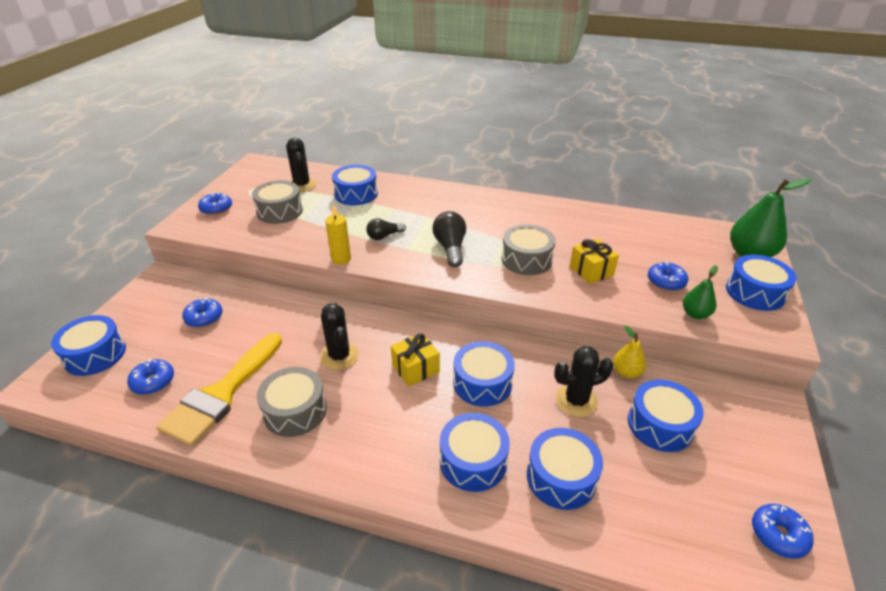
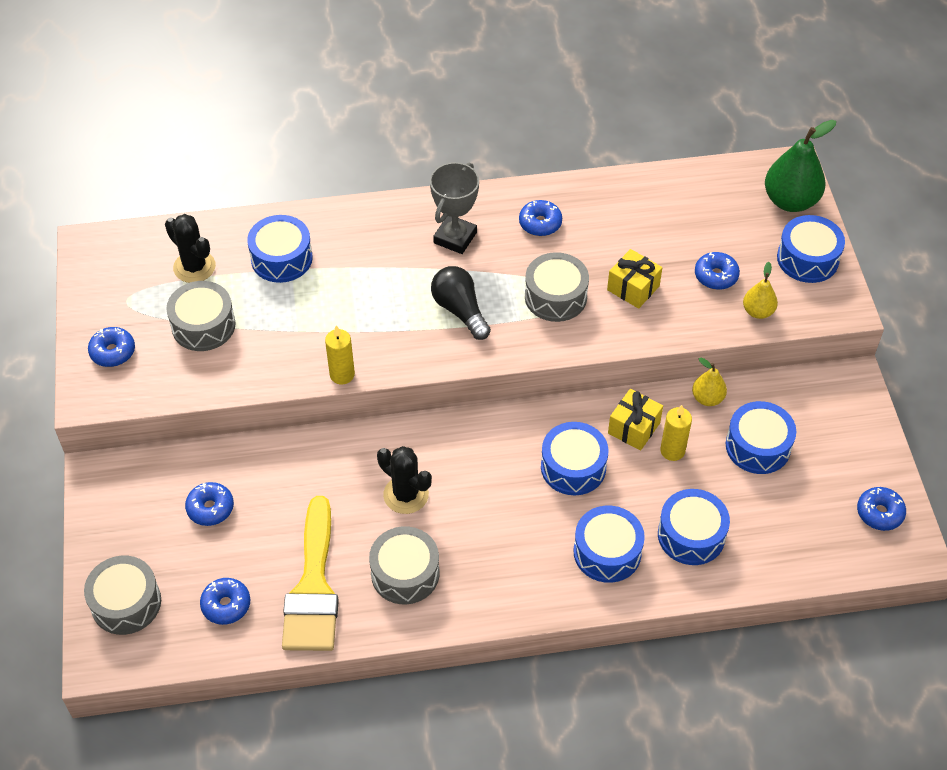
camera: 25 degrees left, 15 degrees up
blue drum [51,315,126,376] -> grey drum [84,556,161,635]
black light bulb [366,218,406,240] -> none
yellow gift [391,333,440,387] -> yellow gift moved to [608,389,663,451]
black cactus [554,346,613,417] -> yellow candle [660,405,692,461]
green pear [683,265,718,319] -> yellow pear [743,262,778,319]
none -> grey trophy [430,162,479,254]
none -> blue donut [519,200,562,236]

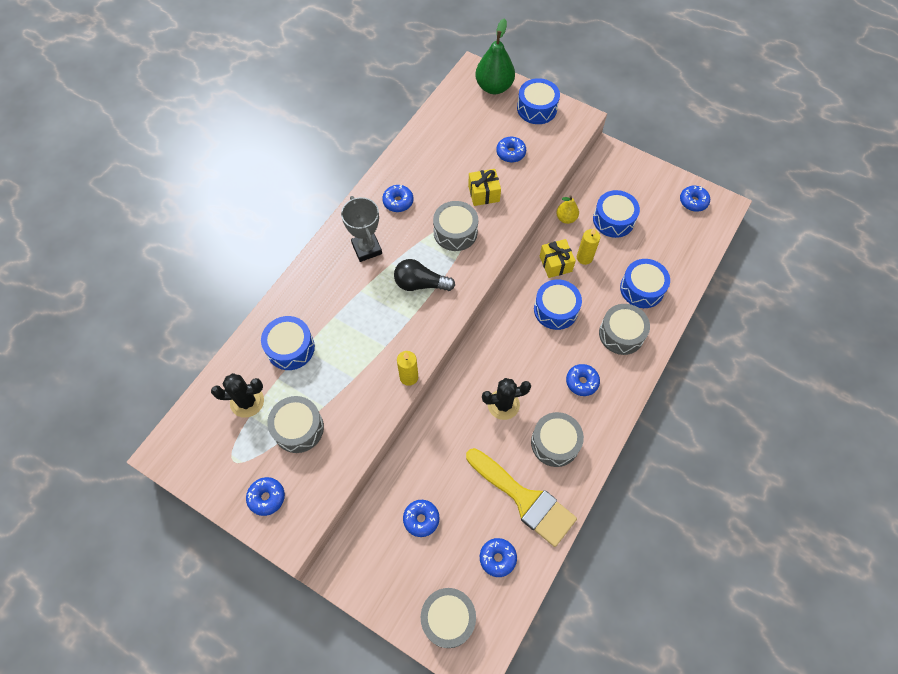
camera: 50 degrees left, 10 degrees up
blue drum [574,506,645,583] -> grey drum [599,304,650,355]
yellow pear [743,262,778,319] -> none
none -> blue donut [566,364,600,396]

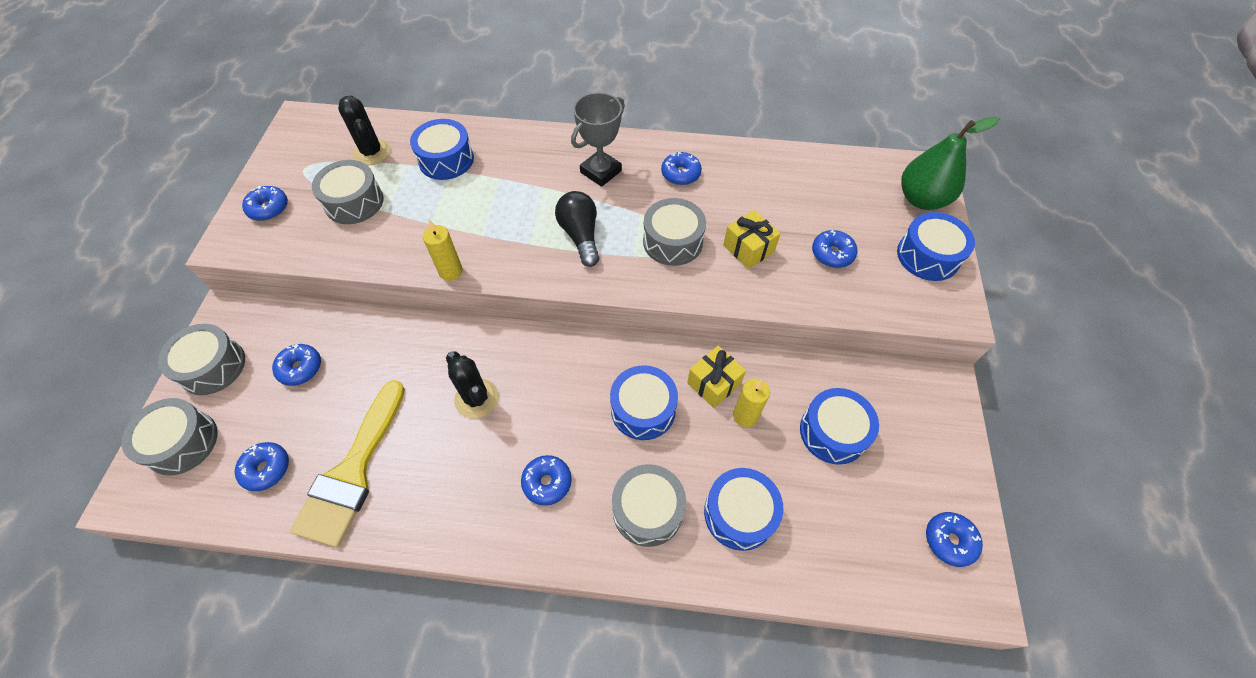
camera: 65 degrees right, 5 degrees down
grey drum [531,412,584,467] -> grey drum moved to [158,324,245,395]
yellow pear [556,195,579,224] -> none

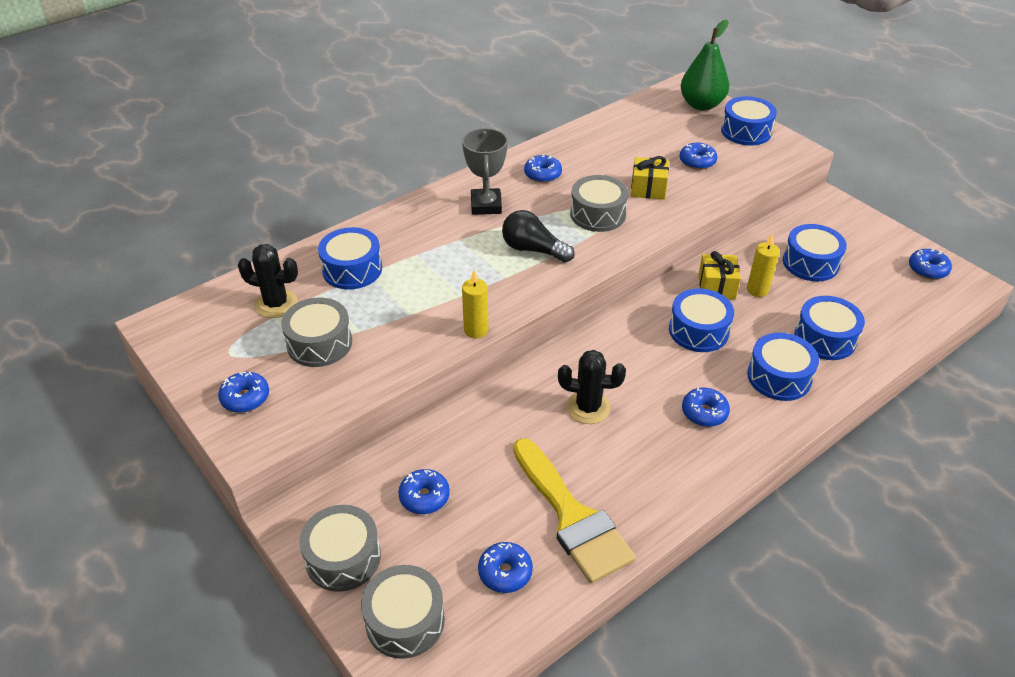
camera: 45 degrees left, 15 degrees down
grey drum [612,464,686,547] -> blue drum [747,333,819,401]

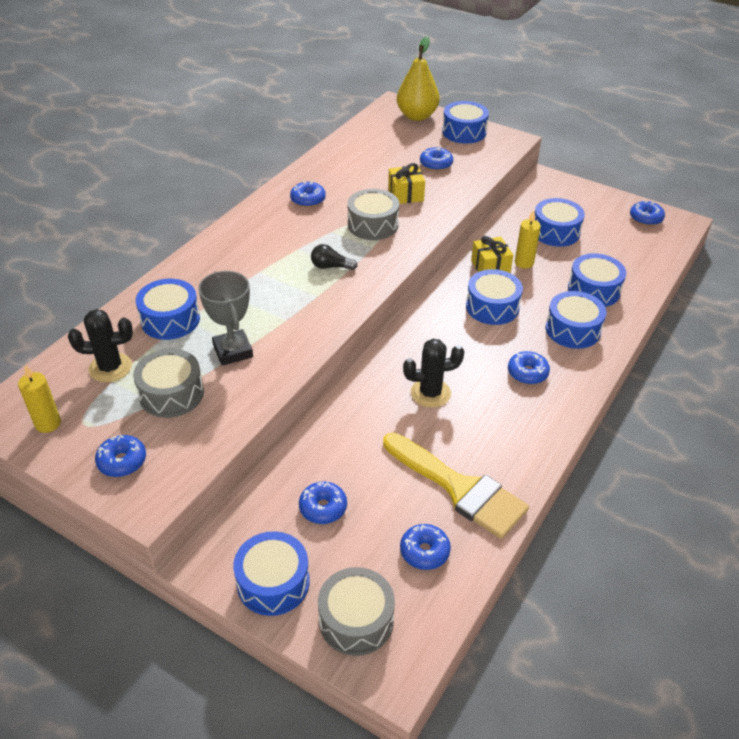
camera: 20 degrees left, 0 degrees up
grey drum [299,505,381,592] -> blue drum [233,531,310,616]
grey trophy [462,128,508,215] -> grey trophy moved to [198,271,253,366]
yellow candle [462,270,488,339] -> yellow candle moved to [18,365,61,433]
black light bulb [502,210,575,263] -> black light bulb [311,244,357,270], size x0.65
green pear [680,20,729,111] -> yellow pear [397,36,440,121]

